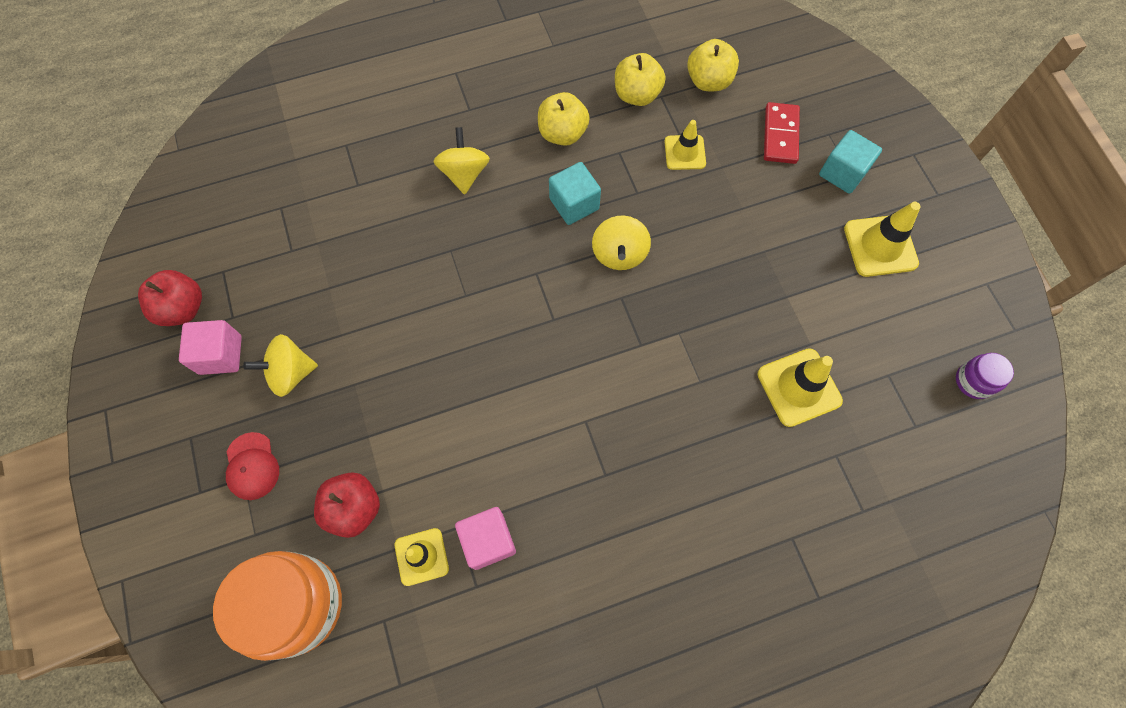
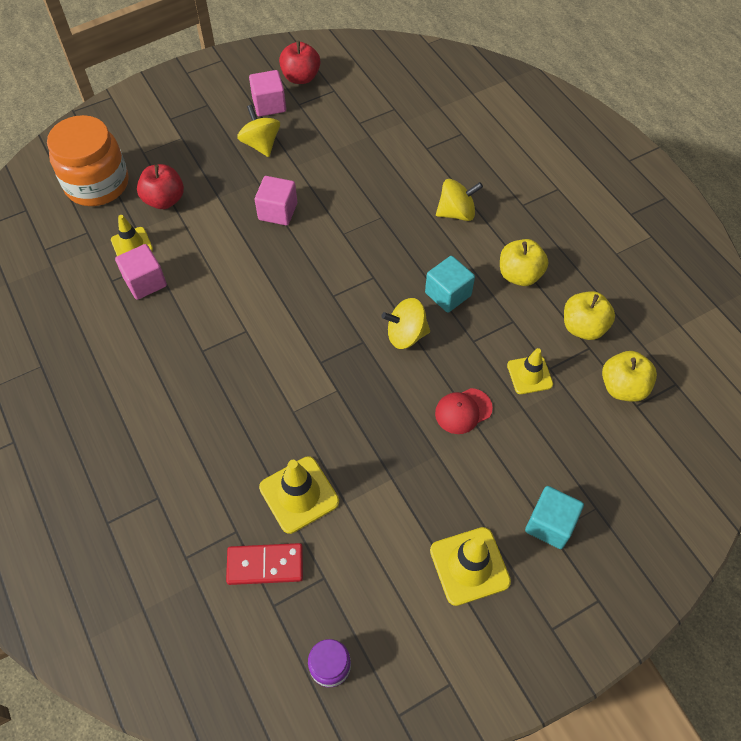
camera: 80 degrees right, 10 degrees down
red cap [226,432,279,500] -> red cap moved to [435,388,493,434]
red domino [764,102,800,164] -> red domino moved to [226,543,303,585]
none -> pink cube [255,176,297,226]

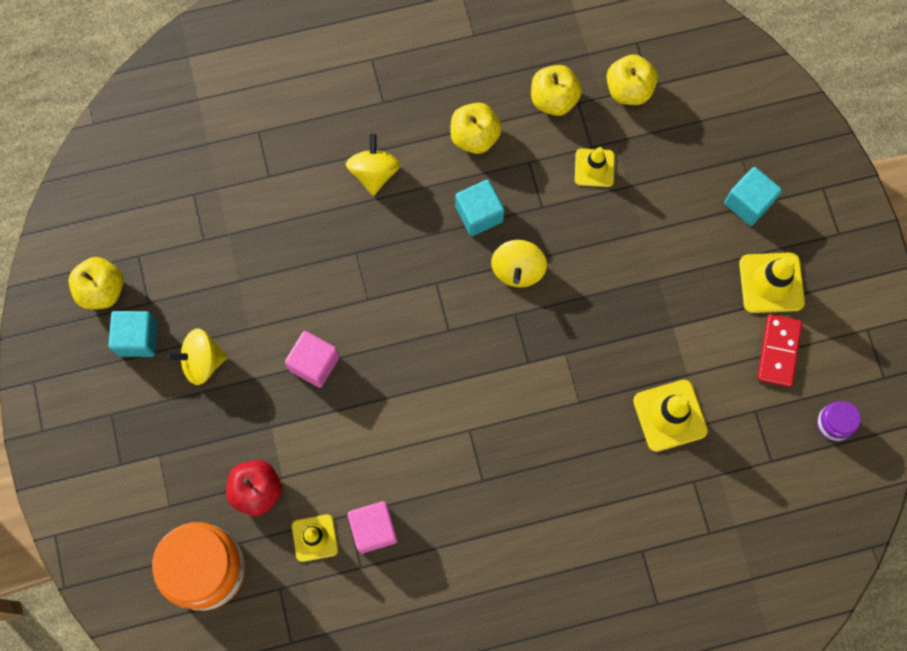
camera: 75 degrees left, 15 degrees up
red domino [226,543,303,585] -> red domino moved to [757,314,802,387]
pink cube [249,70,286,117] -> turquoise cube [109,311,158,357]
red apple [279,41,320,84] -> yellow apple [68,257,124,309]
red cap [435,388,493,434] -> none

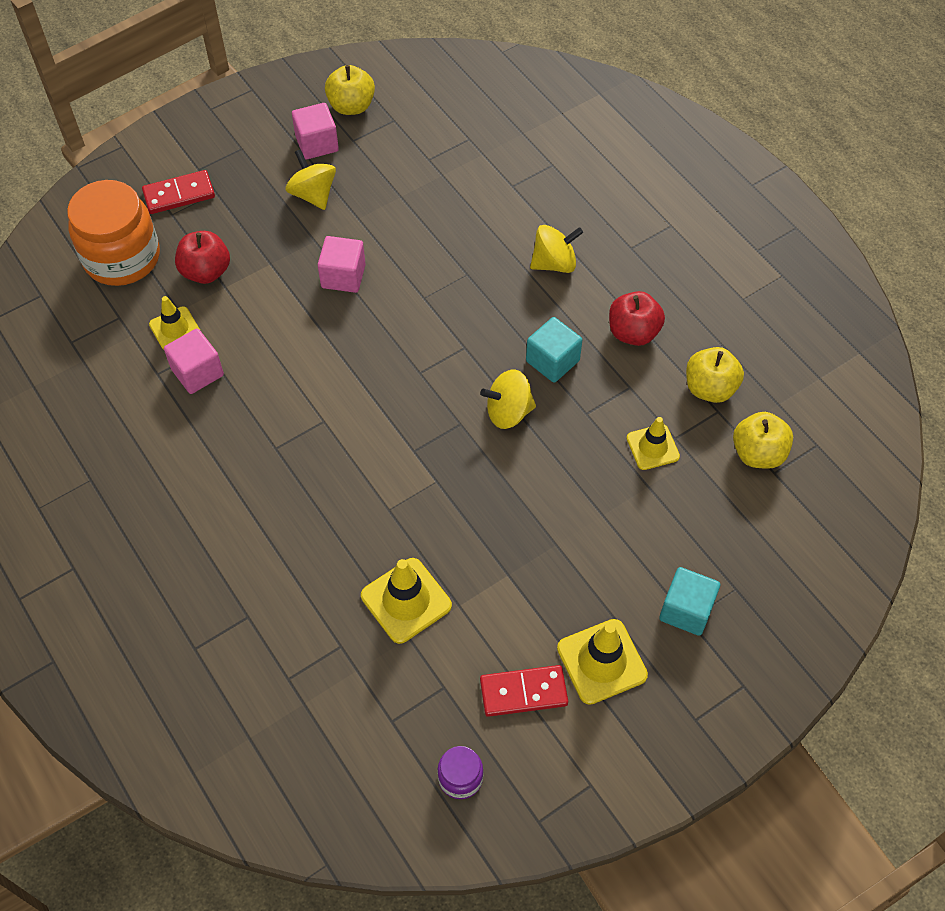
camera: 70 degrees right, 15 degrees down
turquoise cube [109,311,158,357] -> pink cube [292,103,339,159]
yellow apple [450,103,502,154] -> red apple [609,291,665,346]
none -> red domino [142,170,215,214]

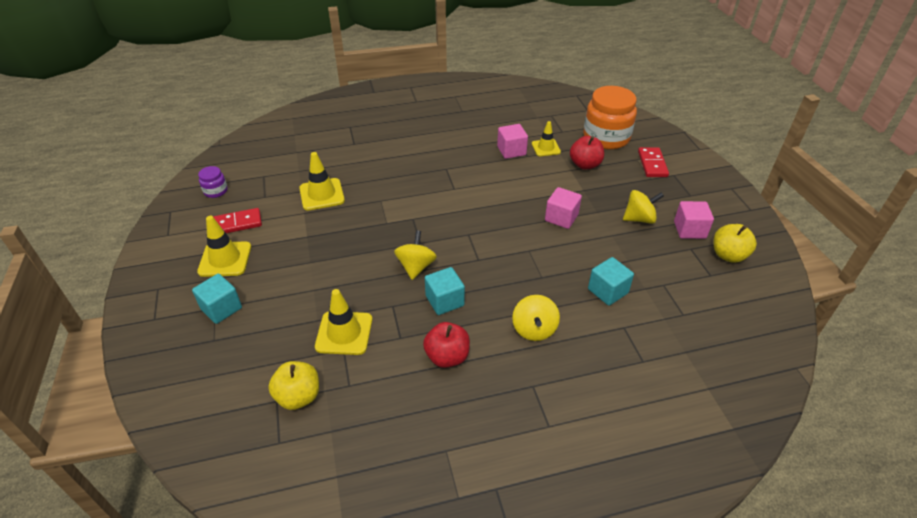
camera: 110 degrees right, 15 degrees down
red domino [480,665,568,717] -> red domino turned 60 degrees clockwise [213,208,262,233]
yellow traffic cone [627,417,680,470] -> yellow traffic cone [315,289,372,355], size x1.51
yellow apple [686,347,744,403] -> none
none -> turquoise cube [588,257,634,306]

